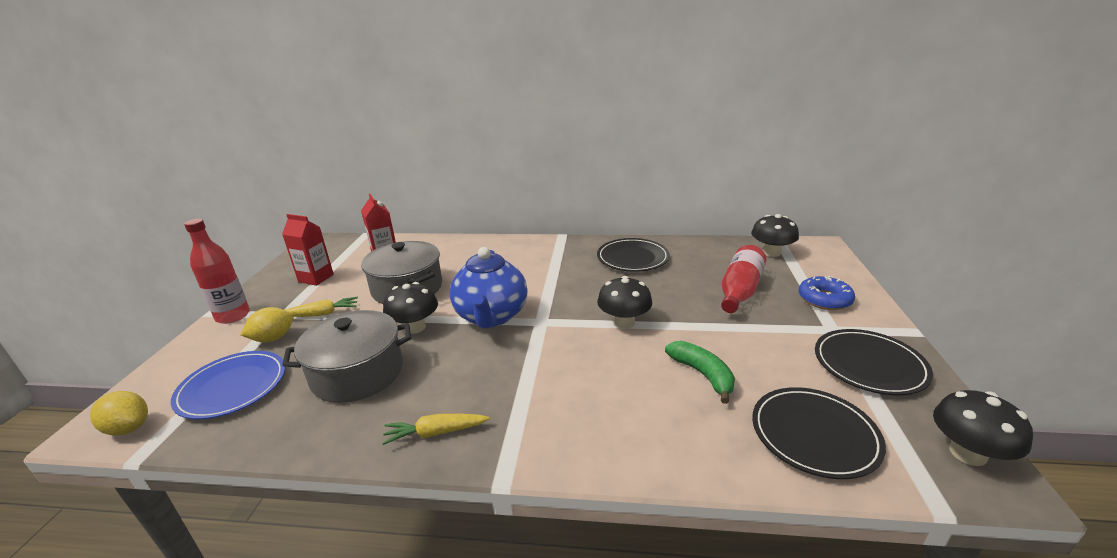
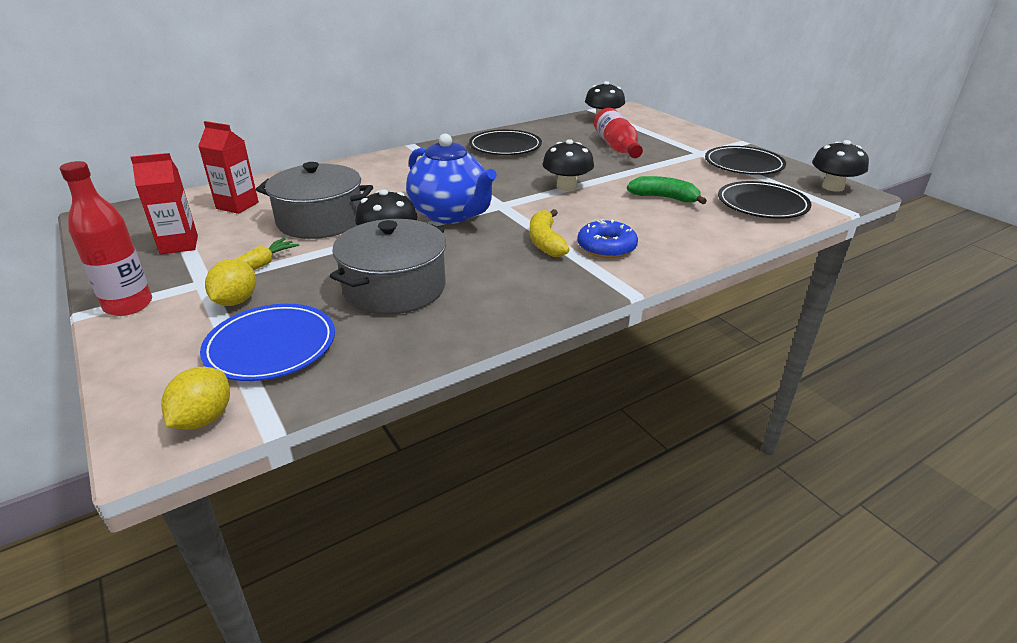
camera: 40 degrees left, 5 degrees up
yellow lemon [90,391,148,435] -> yellow lemon turned 60 degrees counterclockwise [161,367,230,430]
yellow carrot [382,413,490,445] -> none
blue donut [798,276,855,310] -> blue donut moved to [577,219,638,258]
none -> yellow banana [530,209,570,257]

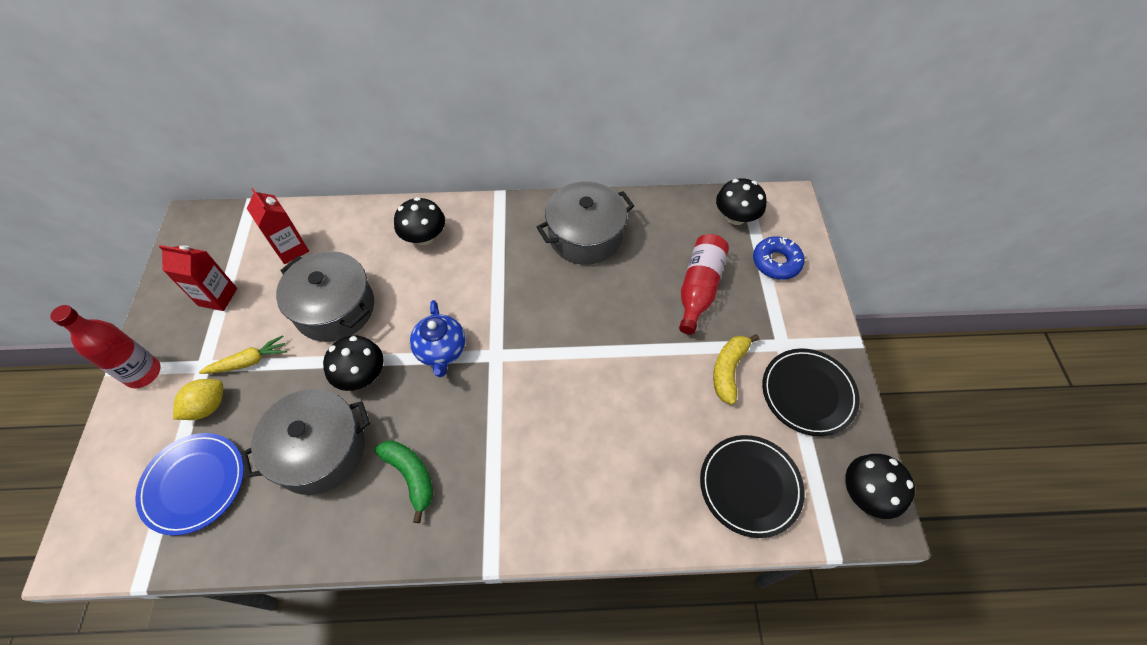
camera: 30 degrees right, 25 degrees up
yellow lemon [161,367,230,430] -> none
blue teapot [406,134,497,224] -> blue teapot [410,300,465,377], size x0.66
black plate [469,130,542,155] -> grey pot [537,181,634,265]
yellow banana [530,209,570,257] -> yellow banana moved to [713,334,759,405]
black mushroom [542,139,594,191] -> black mushroom moved to [394,197,445,245]
blue donut [577,219,638,258] -> blue donut moved to [753,236,805,280]
green banana [627,176,707,204] -> green banana moved to [375,441,433,523]

